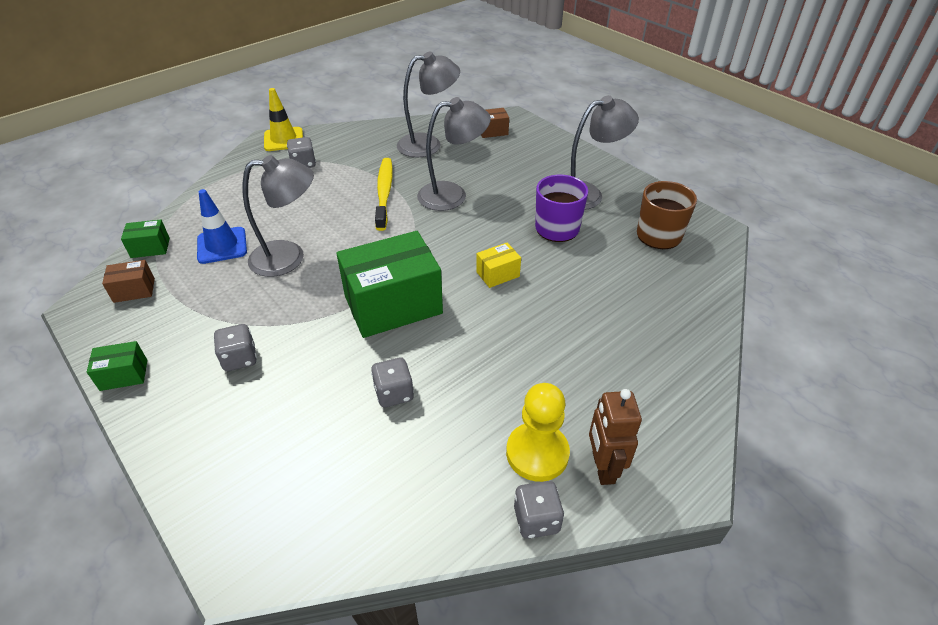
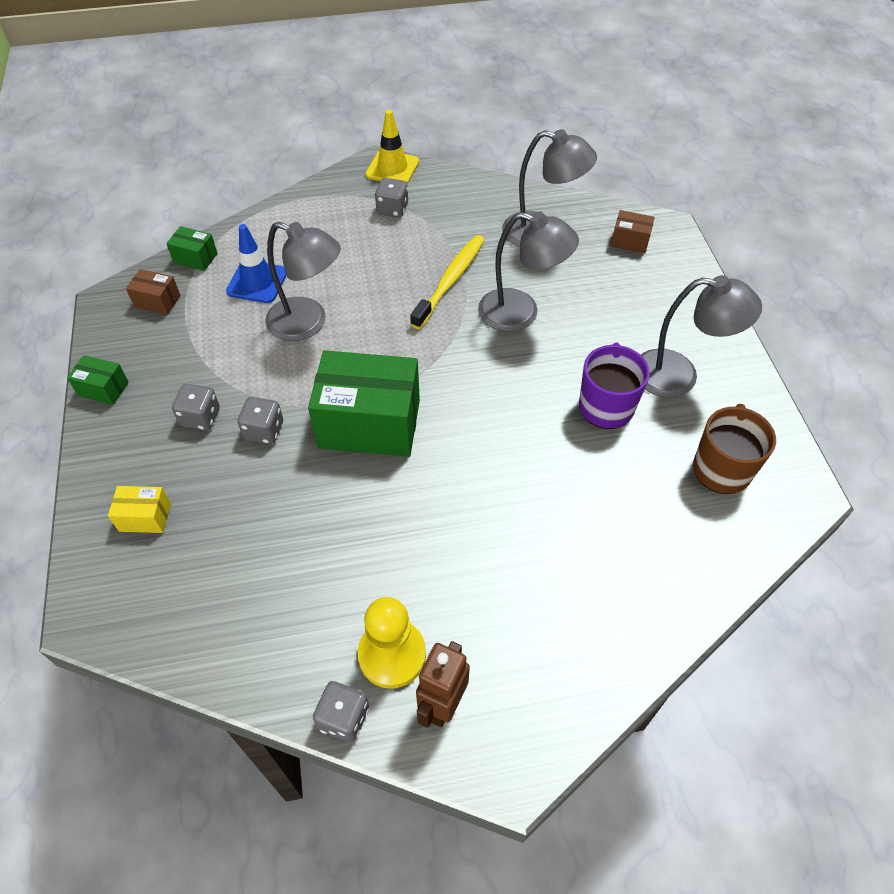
camera: 30 degrees right, 10 degrees up
grey dice [371,357,414,408] -> grey dice moved to [238,397,283,444]
yellow box [476,243,521,288] -> yellow box moved to [108,486,171,533]

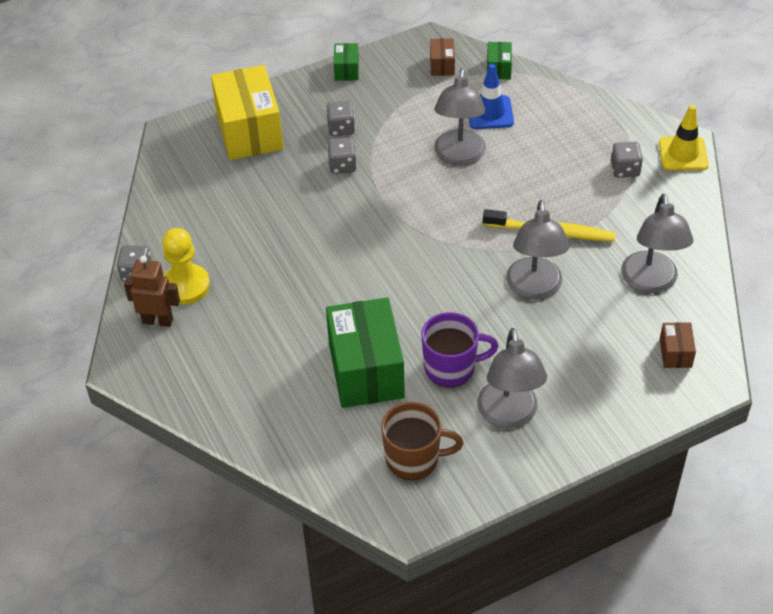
camera: 75 degrees right, 5 degrees down
yellow box [108,486,171,533] -> yellow box [211,65,283,160], size x2.23
green box [308,350,420,457] -> green box moved to [326,297,405,408]

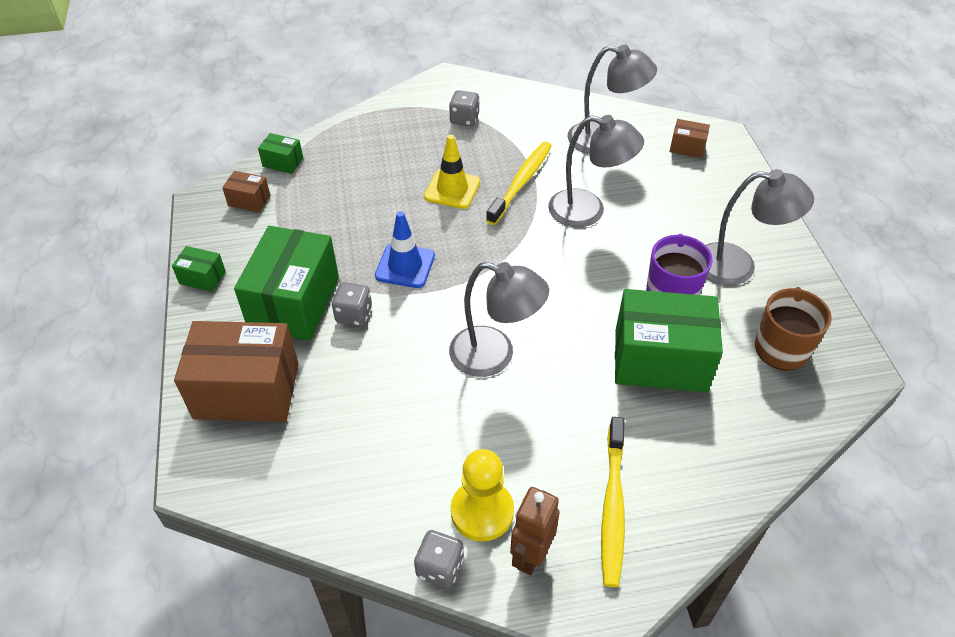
camera: 75 degrees left, 0 degrees up
yellow box [211,65,283,160] -> brown box [174,321,298,422]
grey dice [326,101,355,136] -> green box [234,226,339,341]
grey lamp [434,68,486,166] -> grey lamp moved to [449,262,549,377]
blue traffic cone [469,64,514,129] -> blue traffic cone moved to [375,211,435,288]
yellow traffic cone [659,105,709,171] -> yellow traffic cone moved to [424,135,480,209]
none -> yellow toothbrush [601,417,625,587]

